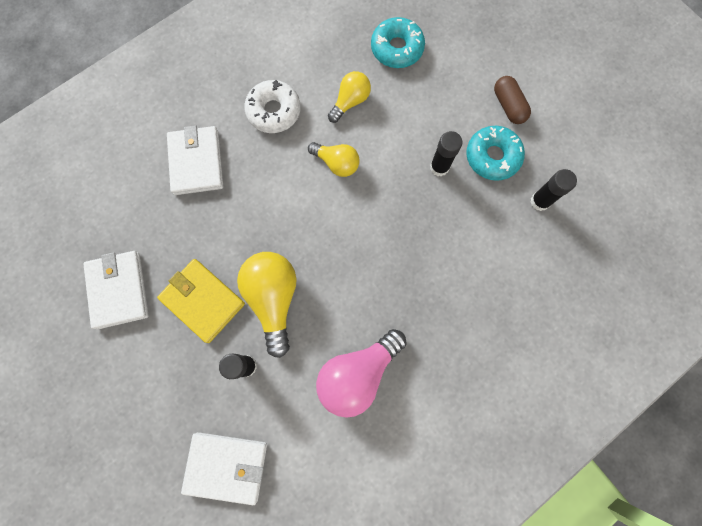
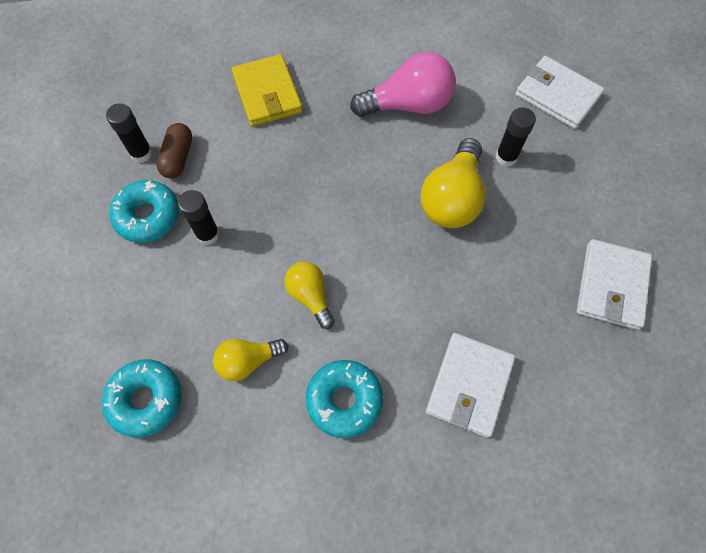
camera: 150 degrees left, 10 degrees down
yellow wallet [157,259,245,343] -> yellow wallet moved to [232,54,303,126]
white donut [244,80,301,133] -> turquoise donut [306,360,383,438]
brown capsule [494,76,531,124] -> brown capsule moved to [156,123,192,179]

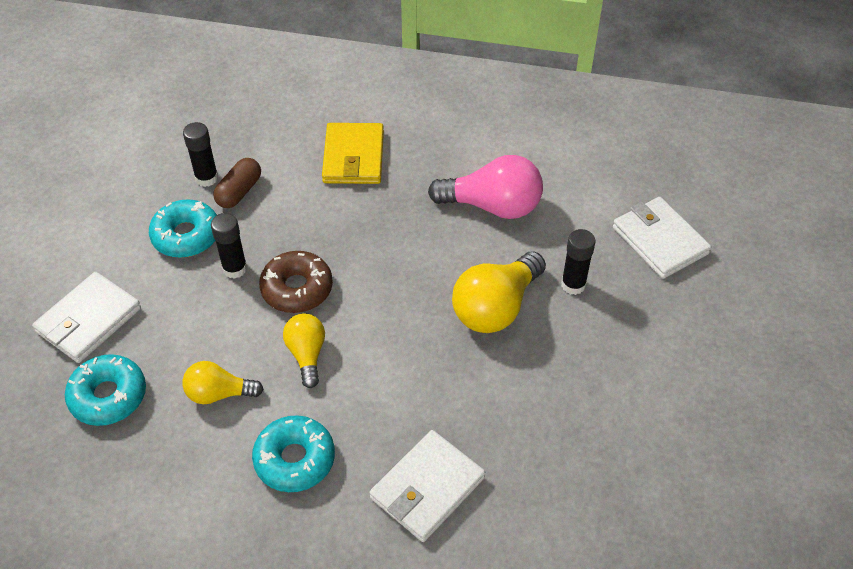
camera: 20 degrees right, 15 degrees down
white wallet [576,239,652,330] -> white wallet moved to [32,272,141,363]
none -> brown donut [259,251,333,313]

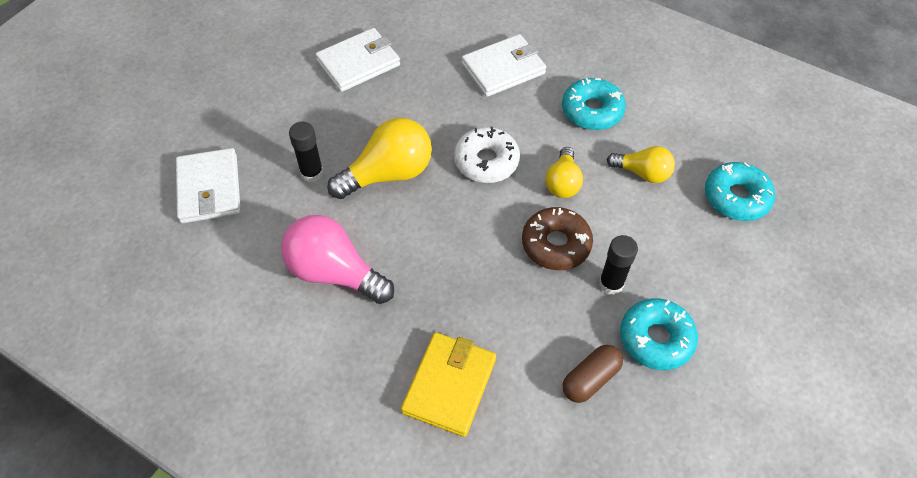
camera: 160 degrees left, 5 degrees up
white wallet [32,272,141,363] -> white wallet moved to [315,28,400,92]
black glue stick [183,122,218,187] -> none
none -> white donut [454,127,520,183]

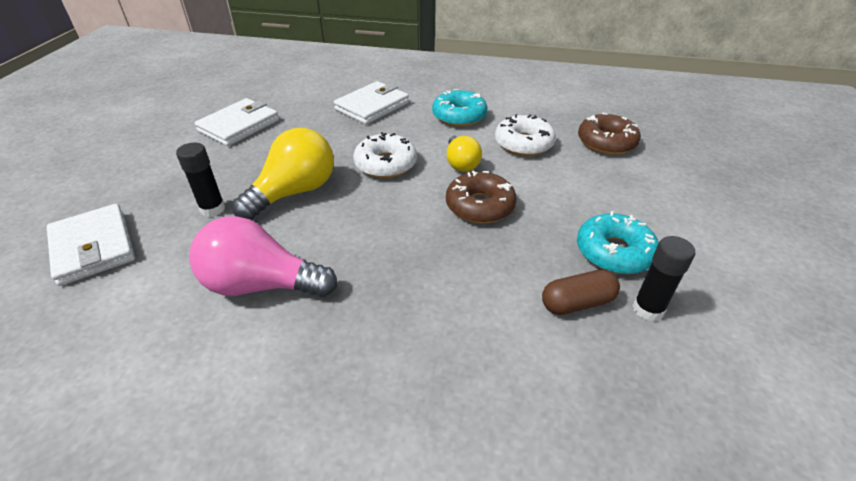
camera: 20 degrees left, 15 degrees down
yellow wallet [401,332,496,437] -> none
brown capsule [563,345,623,403] -> brown capsule turned 45 degrees clockwise [542,270,620,315]
black glue stick [599,235,638,295] -> black glue stick moved to [633,236,695,321]
yellow light bulb [607,146,675,183] -> white donut [495,114,556,156]
turquoise donut [705,162,775,221] -> brown donut [578,112,641,155]

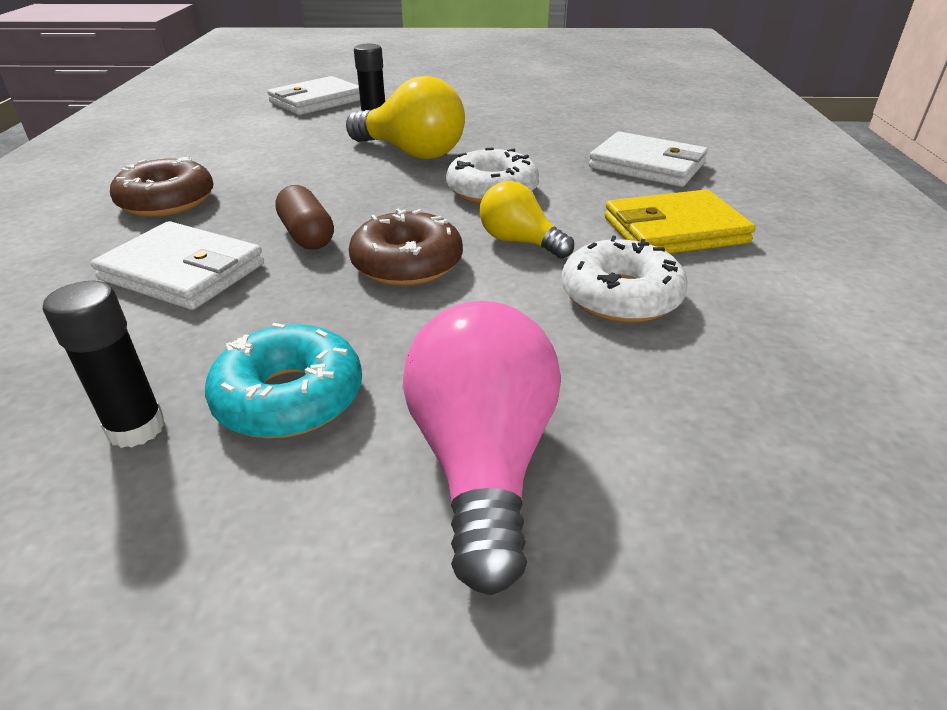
camera: 80 degrees right, 5 degrees down
pink light bulb [189,216,338,297] -> pink light bulb moved to [403,301,561,595]
white wallet [194,98,279,146] -> white wallet moved to [91,221,264,310]
turquoise donut [432,89,488,127] -> yellow wallet [604,190,756,254]
yellow light bulb [447,135,482,172] -> yellow light bulb turned 60 degrees clockwise [480,181,574,259]
brown capsule [542,270,620,315] -> brown capsule moved to [275,185,334,250]
brown donut [578,112,641,155] -> brown donut moved to [110,157,213,217]

